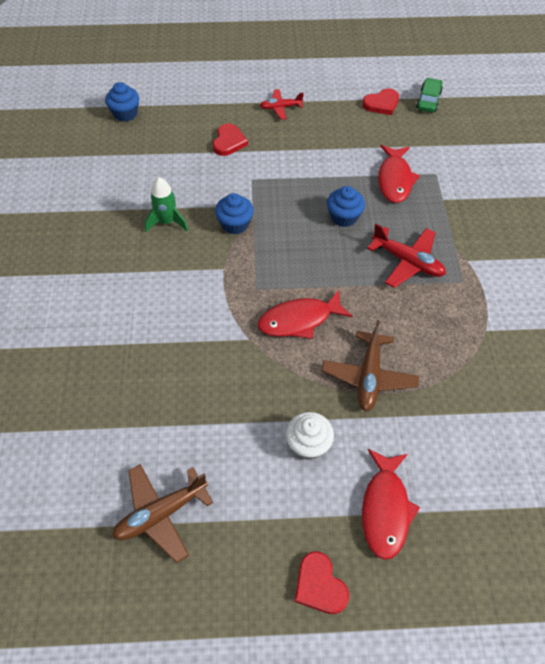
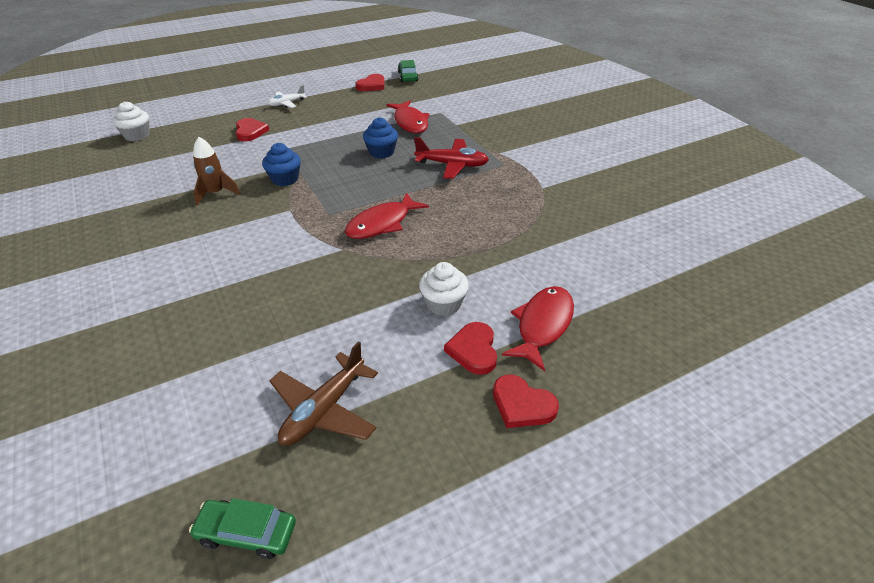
camera: 25 degrees left, 15 degrees down
blue cupcake [105,82,139,122] -> white cupcake [113,101,150,141]
green rocket [145,177,188,232] -> brown rocket [193,137,241,205]
red plane [260,89,304,120] -> white plane [268,85,307,108]
brown plane [322,320,419,411] -> none
red fish [362,449,420,560] -> red fish turned 135 degrees counterclockwise [502,286,574,371]
none -> green car [189,498,296,559]
none -> red heart [444,322,497,375]

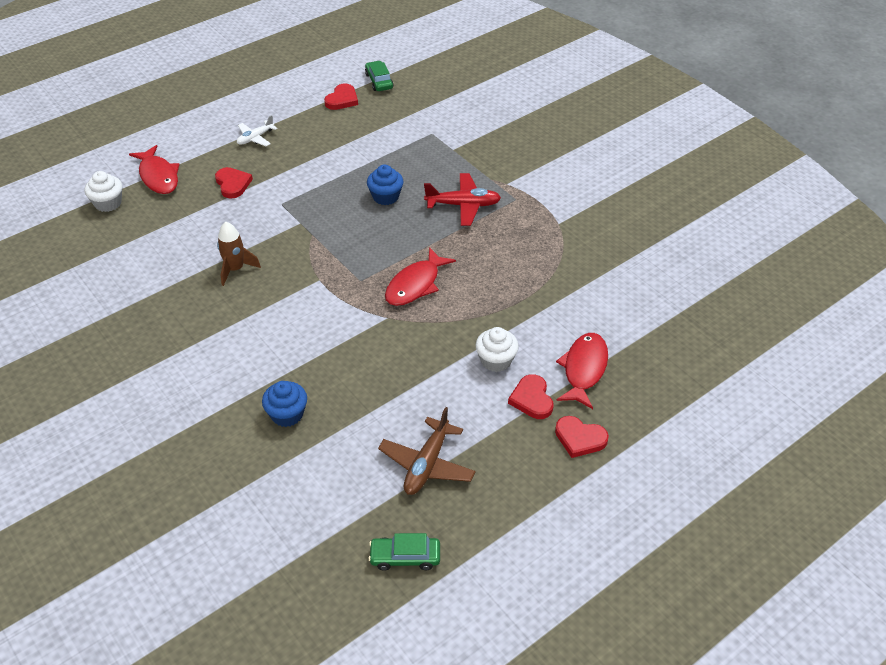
camera: 10 degrees left, 5 degrees up
blue cupcake [262,143,301,186] -> blue cupcake moved to [262,381,307,427]
red fish [386,101,430,133] -> red fish moved to [129,145,180,194]

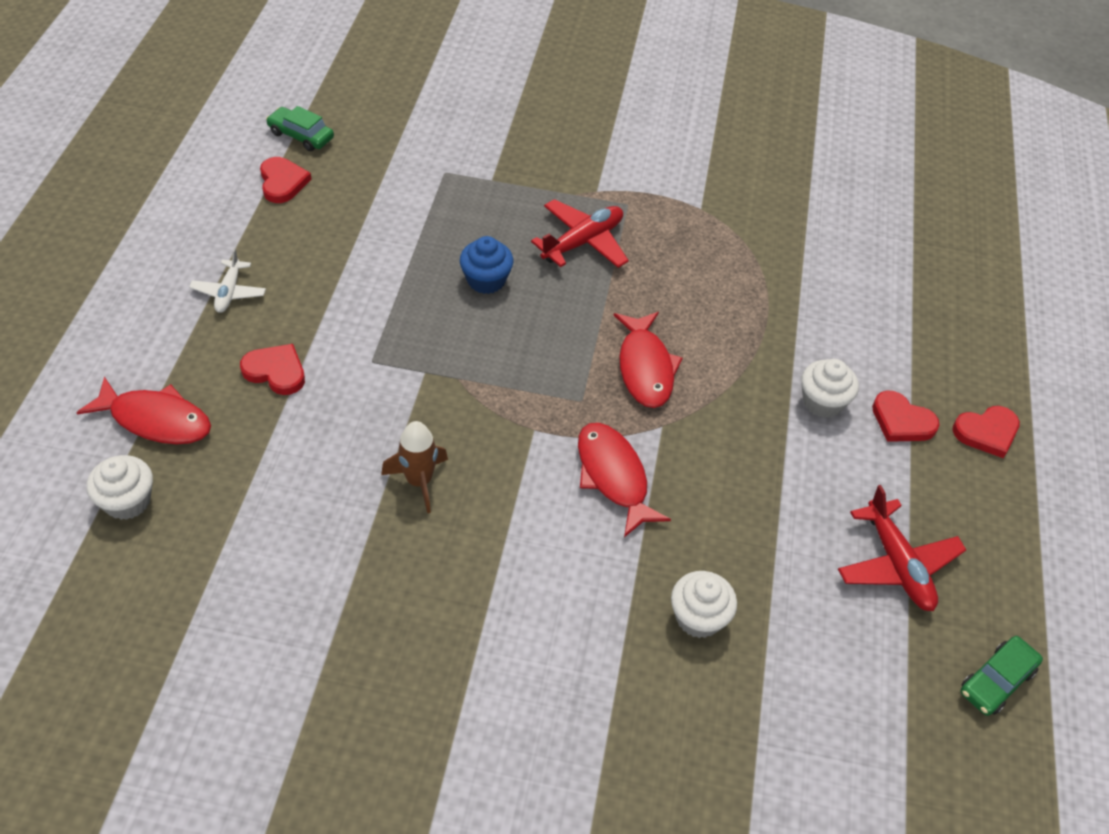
camera: 45 degrees left, 5 degrees up
blue cupcake [262,381,307,427] -> white cupcake [671,571,737,638]
brown plane [378,407,476,495] -> red plane [838,485,966,611]
red fish [556,333,608,409] -> red fish moved to [578,423,671,537]

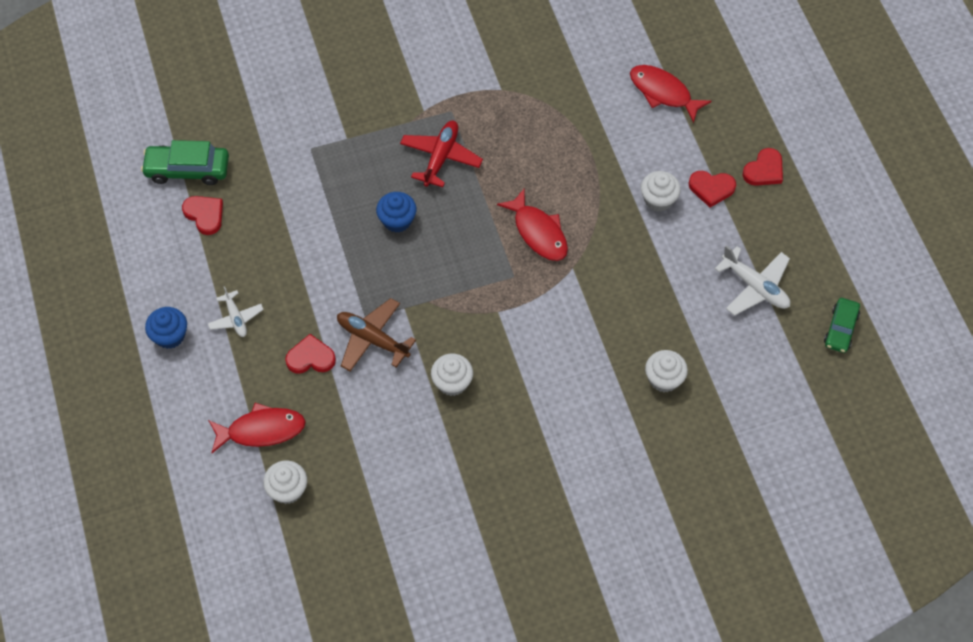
camera: 25 degrees left, 10 degrees up
green car [266,106,334,151] -> green car [141,140,229,185], size x1.52
brown rocket [381,421,448,513] -> white cupcake [431,354,473,396]
red fish [578,423,671,537] -> red fish moved to [630,65,712,123]
red plane [838,485,966,611] -> white plane [715,245,790,316]
none -> blue cupcake [145,307,187,349]
none -> brown plane [337,298,416,371]

